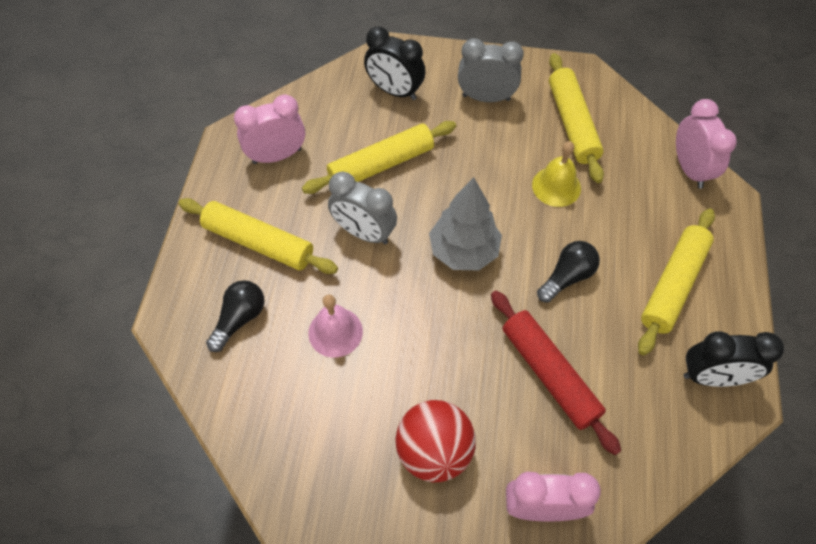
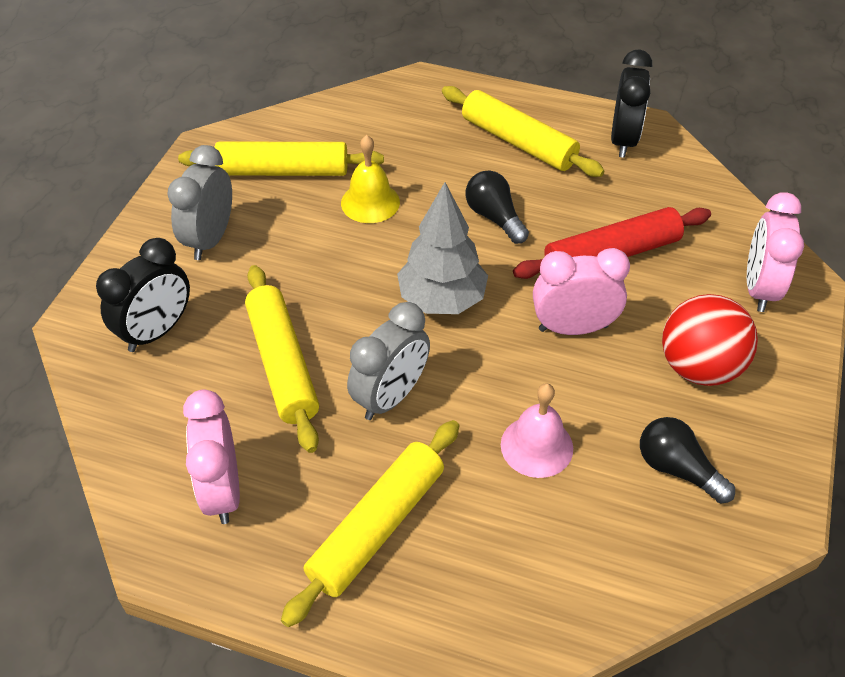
camera: 80 degrees left, 10 degrees down
black light bulb [206,280,264,352] -> black light bulb moved to [640,417,735,504]
pink clock [676,99,737,189] -> pink clock moved to [533,248,630,335]

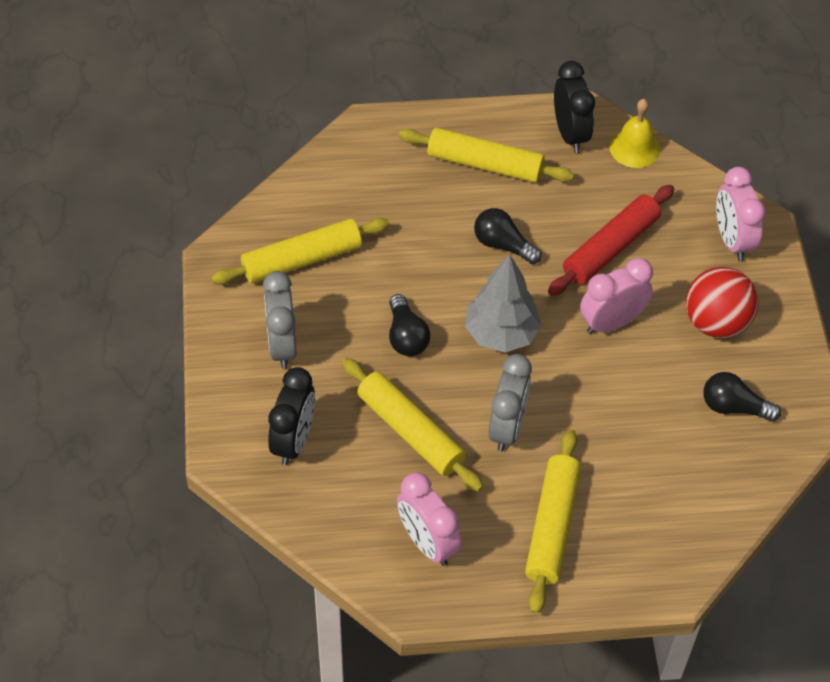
camera: 25 degrees left, 5 degrees up
yellow bell [341,135,400,223] -> yellow bell moved to [610,99,660,168]
pink bell [501,383,573,478] -> none
none -> black light bulb [389,294,430,356]

